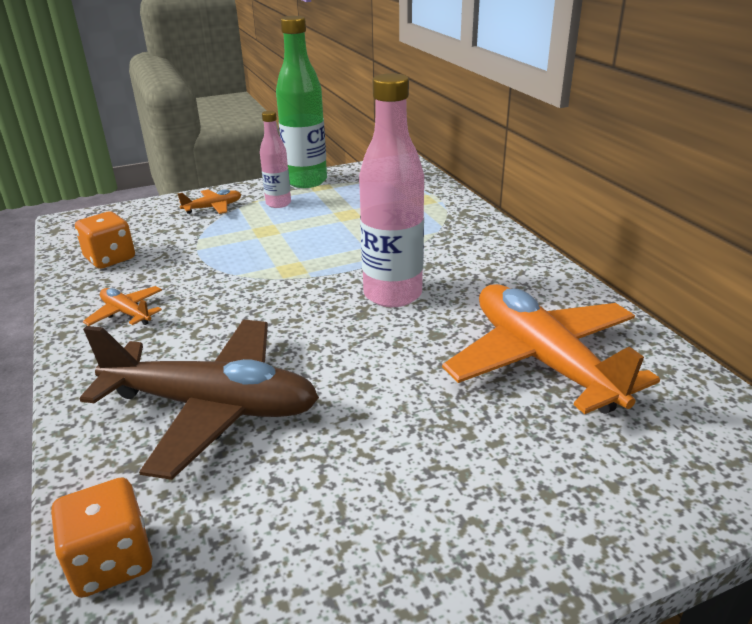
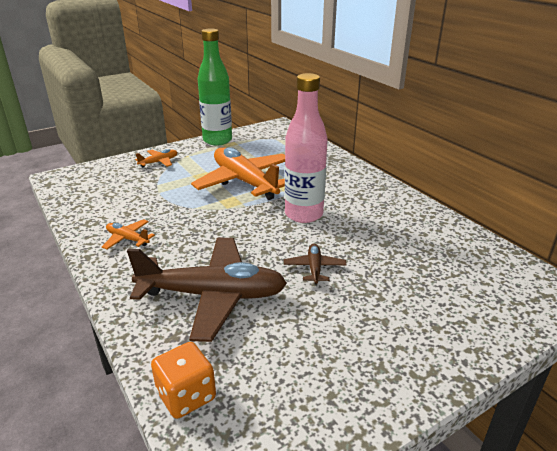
camera: 10 degrees left, 0 degrees up
orange dice [75,211,135,269] -> none
pink bottle [260,111,291,208] -> none
orange plane [442,284,660,414] -> orange plane moved to [191,147,285,200]
none -> brown plane [284,244,347,284]

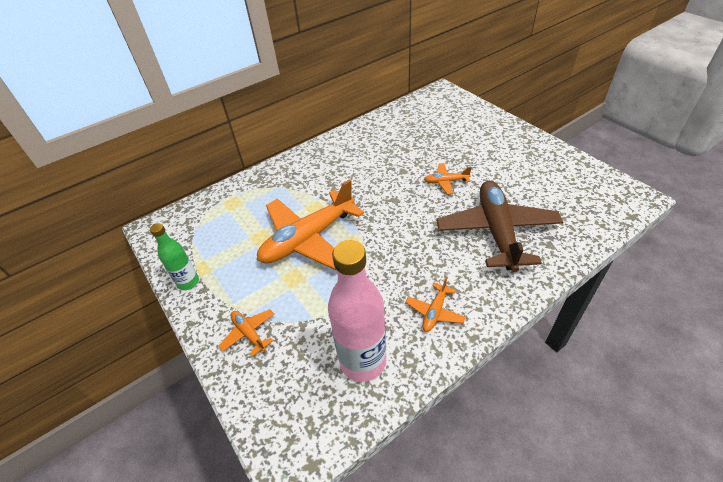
camera: 90 degrees left, 15 degrees up
orange dice [151,342,216,419] -> none
green bottle [198,28,232,146] -> green bottle [150,223,199,290], size x0.56
brown plane [284,244,347,284] -> orange plane [424,163,472,194]
pink bottle [285,73,328,223] -> pink bottle moved to [328,240,386,382]

